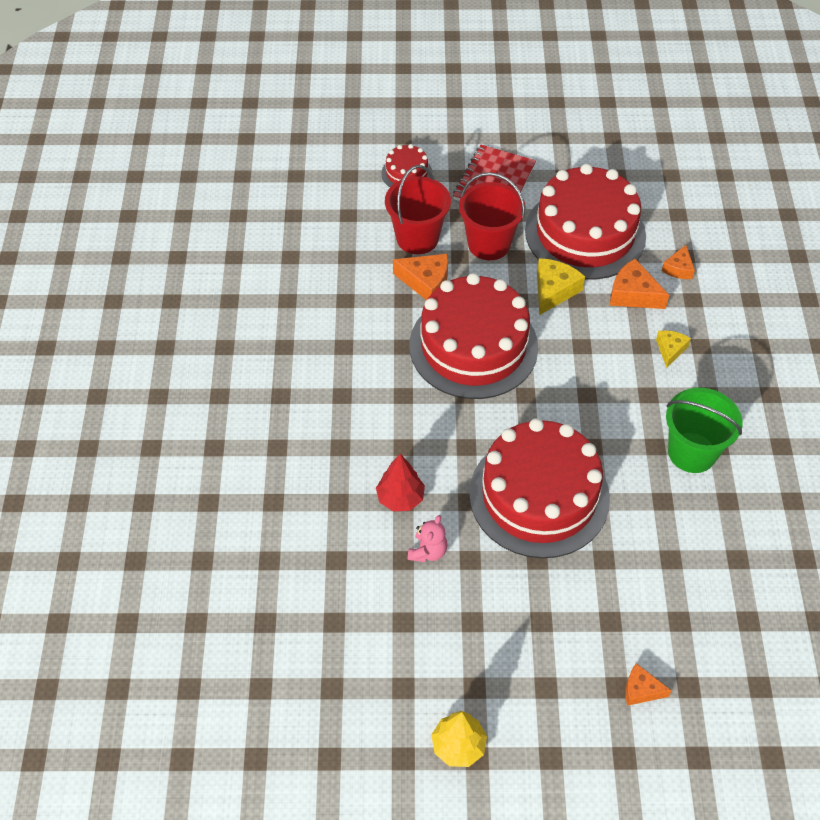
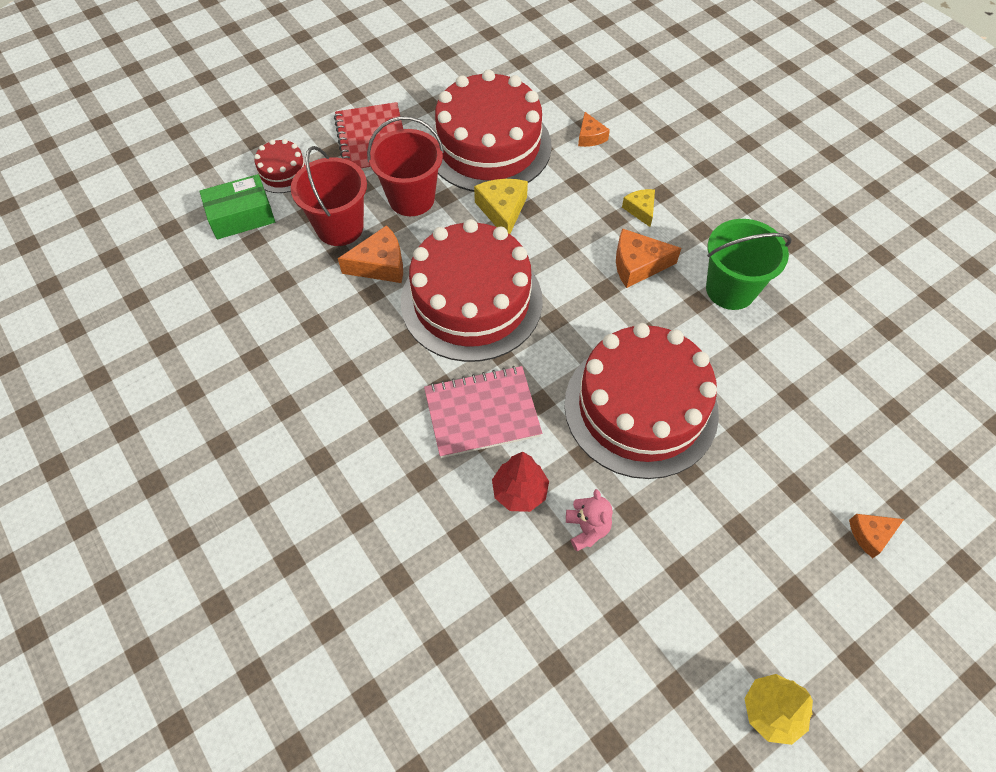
camera: 35 degrees left, 5 degrees up
orange cheese [610,259,669,309] -> orange cheese moved to [616,228,681,288]
none -> green box [199,174,275,239]
none -> pink notebook [424,366,542,458]

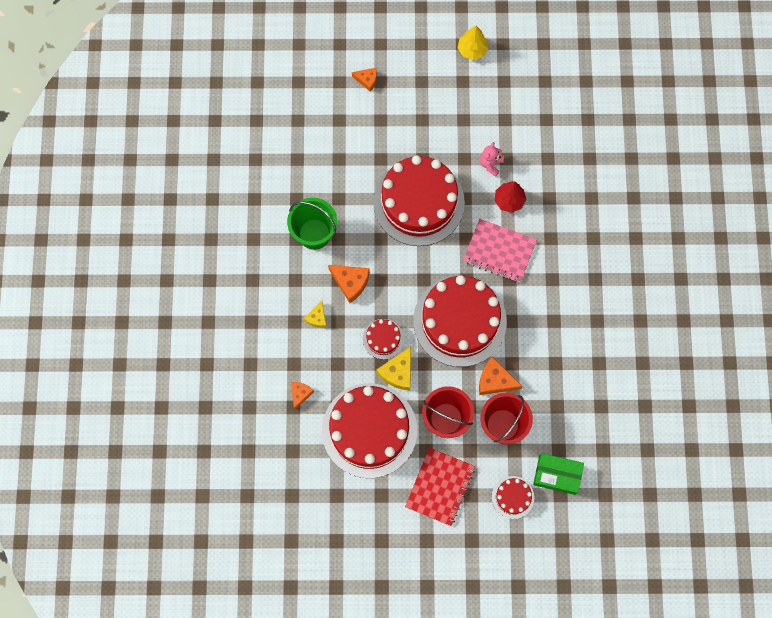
camera: 145 degrees left, 15 degrees up
none -> red cake [363,319,404,359]

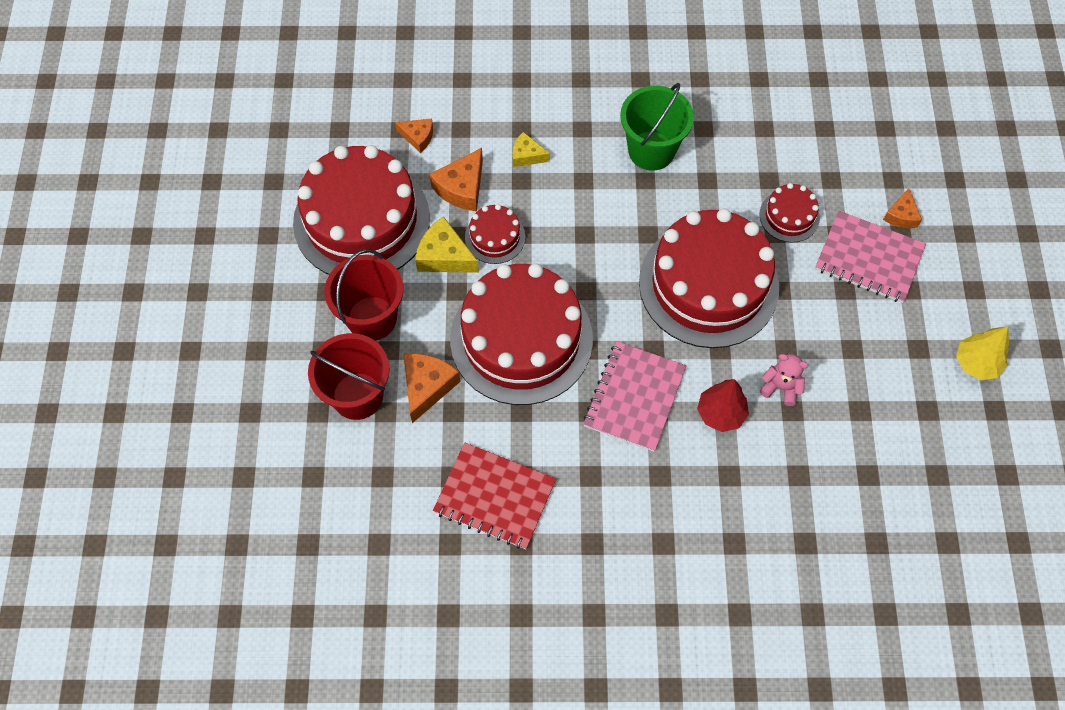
camera: 90 degrees right, 10 degrees down
orange cheese [328,265,370,303] -> orange cheese moved to [430,148,483,211]
red notebook [405,447,475,526] -> red notebook moved to [433,442,556,549]
red cake [492,476,534,519] -> red cake moved to [759,183,820,243]
green box [533,453,584,495] -> none
none -> pink notebook [815,211,926,303]

